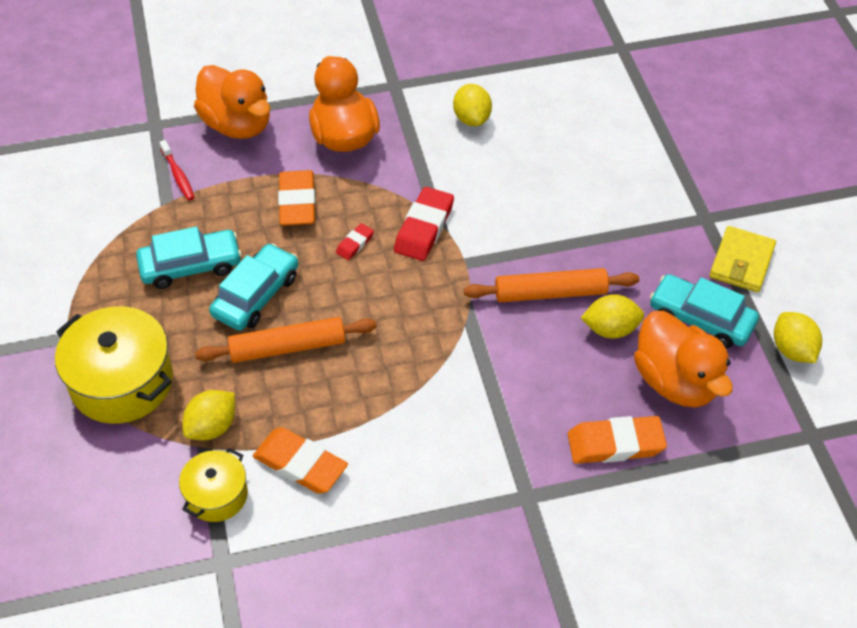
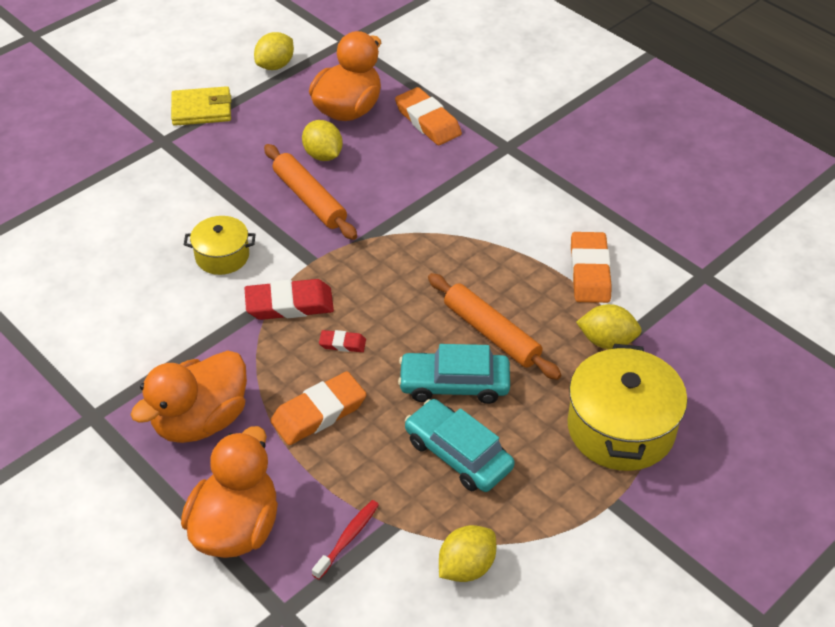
camera: 120 degrees left, 5 degrees down
yellow pot [179,448,248,522] -> yellow pot moved to [184,216,256,275]
yellow lemon [453,84,492,126] -> yellow lemon moved to [439,525,496,582]
turquoise car [650,274,759,348] -> none

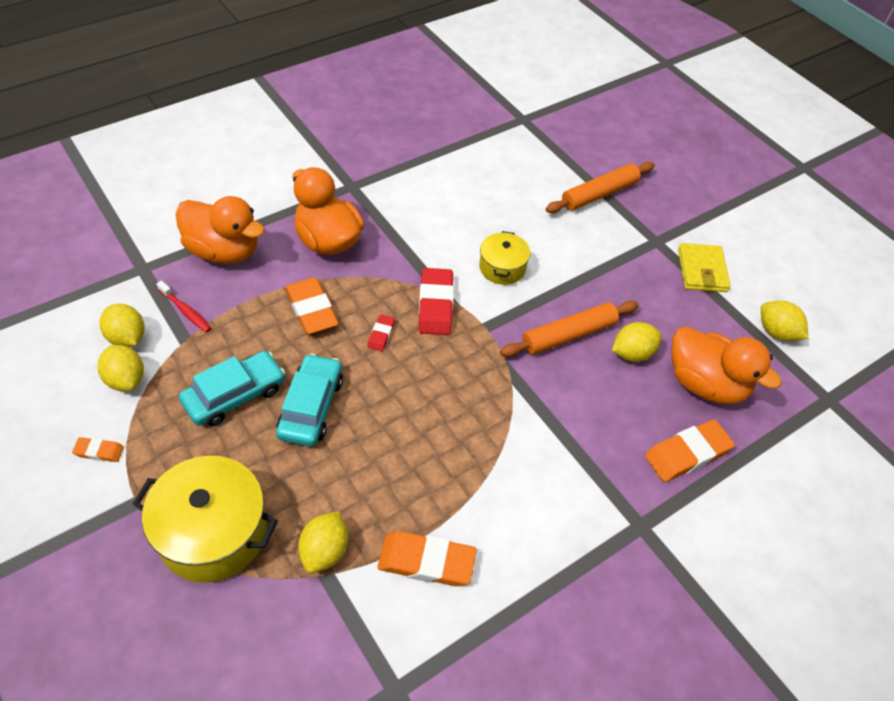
camera: 95 degrees right, 5 degrees up
orange rolling pin [428,273,561,380] -> orange rolling pin moved to [546,162,655,213]
none -> orange eraser [72,437,124,462]
none -> yellow lemon [100,303,144,347]

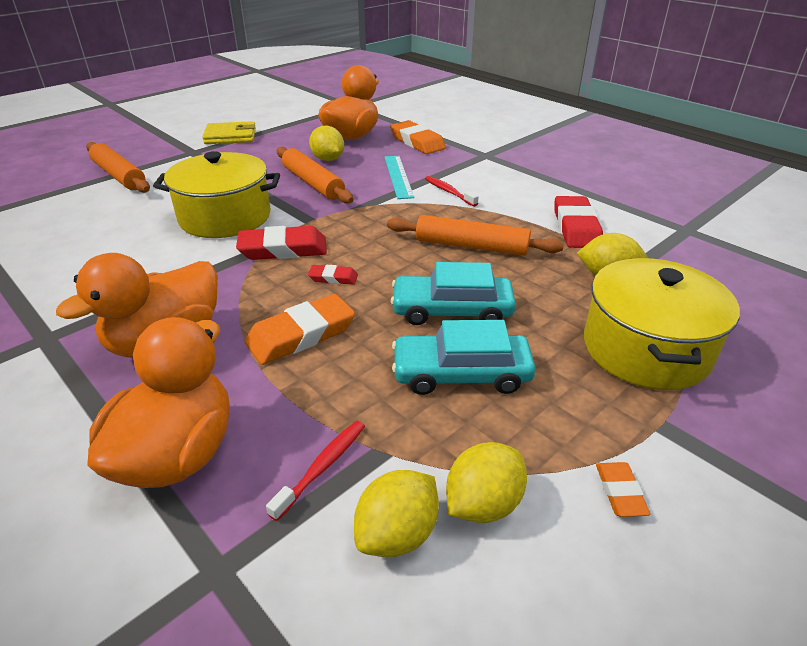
camera: 95 degrees left, 15 degrees down
turquoise car [179,351,285,426] -> turquoise car turned 45 degrees counterclockwise [392,320,536,395]
orange eraser [377,531,477,586] -> red eraser [554,196,603,248]
yellow pot [479,231,530,285] -> yellow pot [153,151,280,238], size x1.76
yellow lemon [761,300,808,341] -> none
none -> turquoise ruler [385,156,414,199]
none -> orange rolling pin [387,215,564,256]
none -> red toothbrush [425,176,479,207]

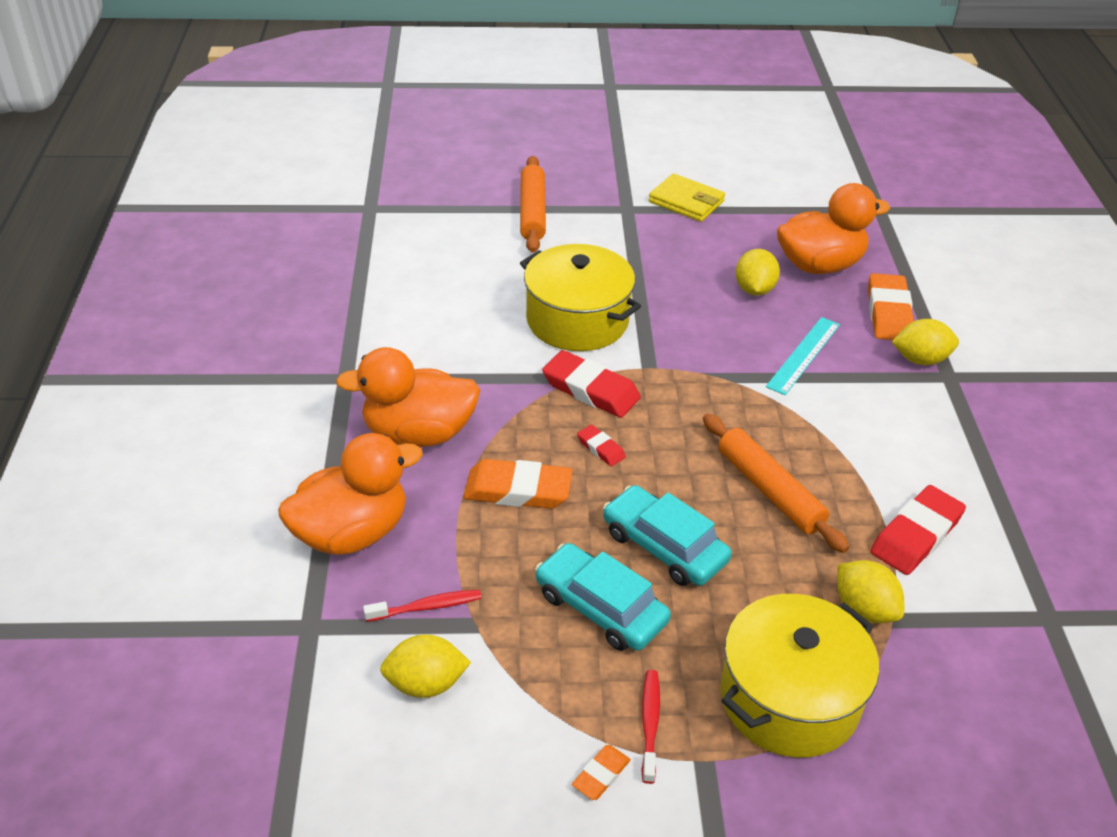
camera: 40 degrees right, 5 degrees up
orange rolling pin [277,147,353,204] -> none
red toothbrush [425,176,479,207] -> red toothbrush moved to [641,670,660,784]
yellow lemon [446,442,527,523] -> yellow lemon moved to [892,319,959,365]

